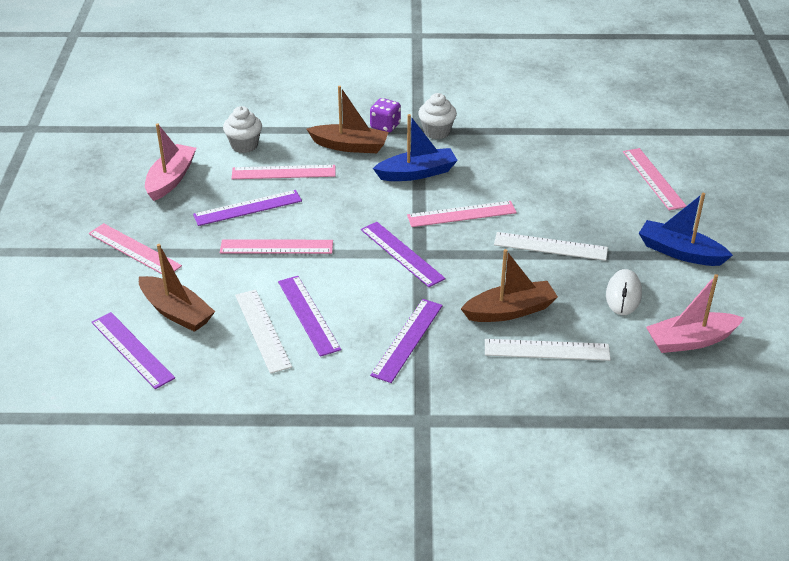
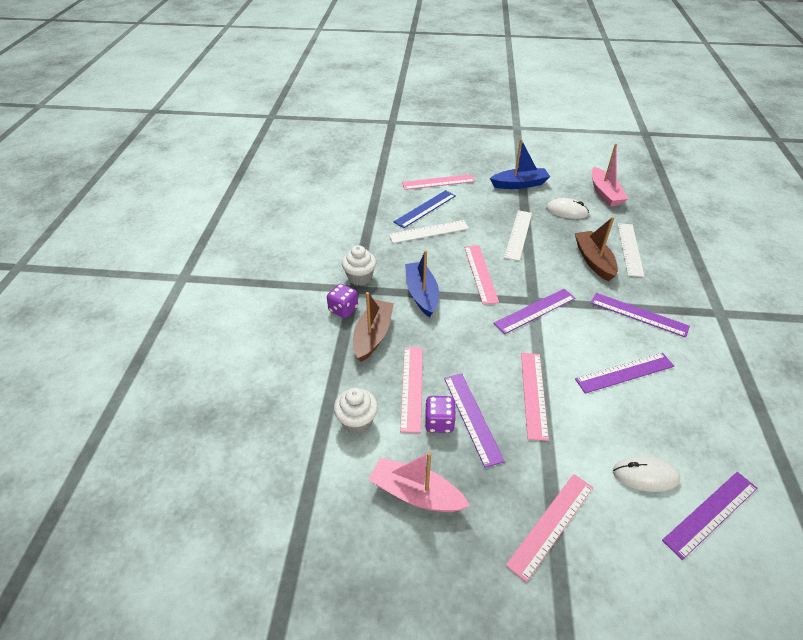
camera: 85 degrees left, 5 degrees up
brown boat [139,244,215,332] -> white mouse [613,456,680,492]
white ruler [235,289,292,374] -> white ruler moved to [389,220,469,243]
blue boat [639,193,733,266] -> blue boat turned 135 degrees counterclockwise [490,139,550,189]
none -> blue ruler [394,190,456,228]
none -> purple dice [425,396,456,433]

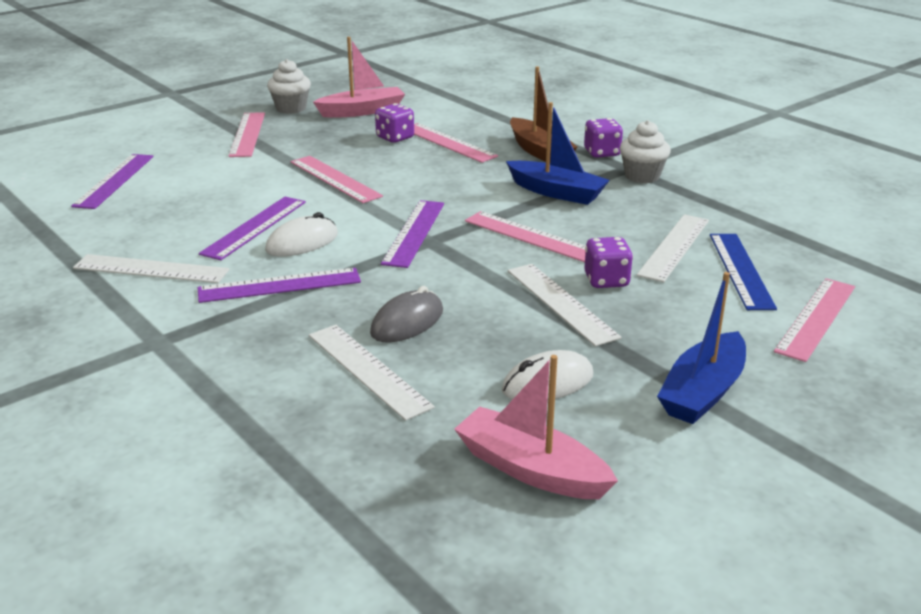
camera: 135 degrees right, 15 degrees down
white cupcake [334,388,378,434] -> white cupcake moved to [267,59,311,114]
purple ruler [444,373,505,468] -> none
brown boat [575,217,618,281] -> grey mouse [370,286,443,343]
white mouse [613,456,680,492] -> white mouse moved to [265,212,338,257]
none -> white ruler [73,254,230,283]
none -> purple dice [584,237,633,288]

